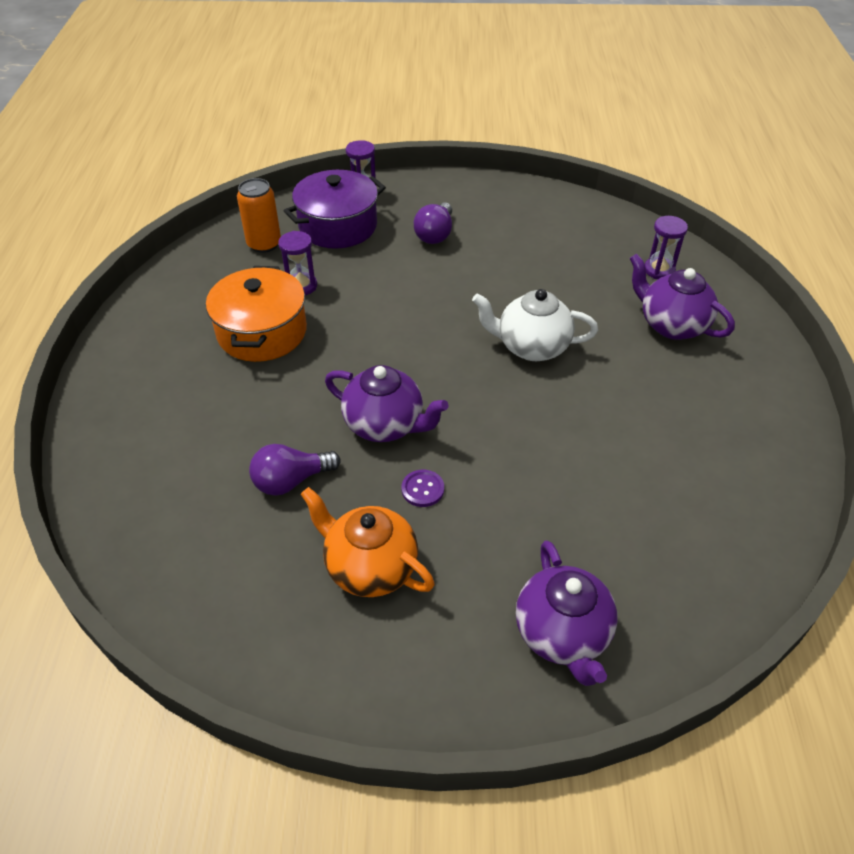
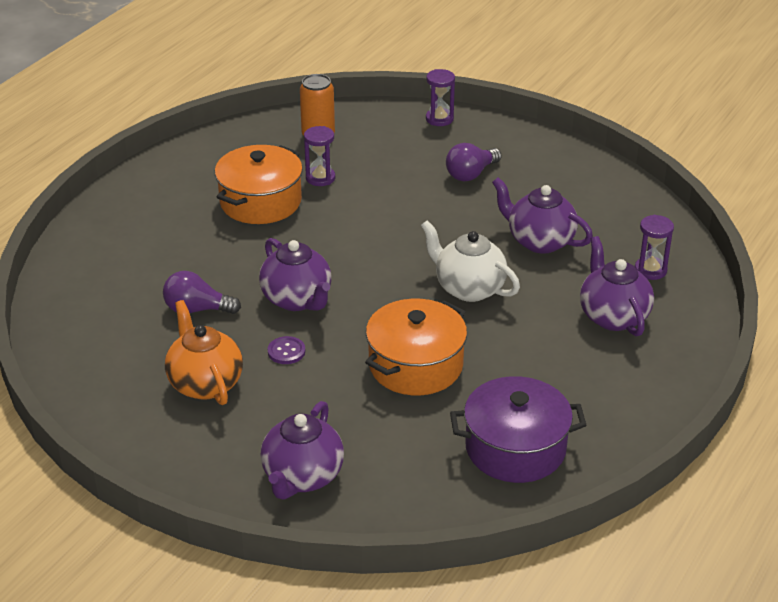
camera: 30 degrees right, 10 degrees down
purple pot [284,170,386,249] -> purple pot moved to [450,376,586,483]
none -> orange pot [365,299,467,395]
none -> purple teapot [492,177,593,254]

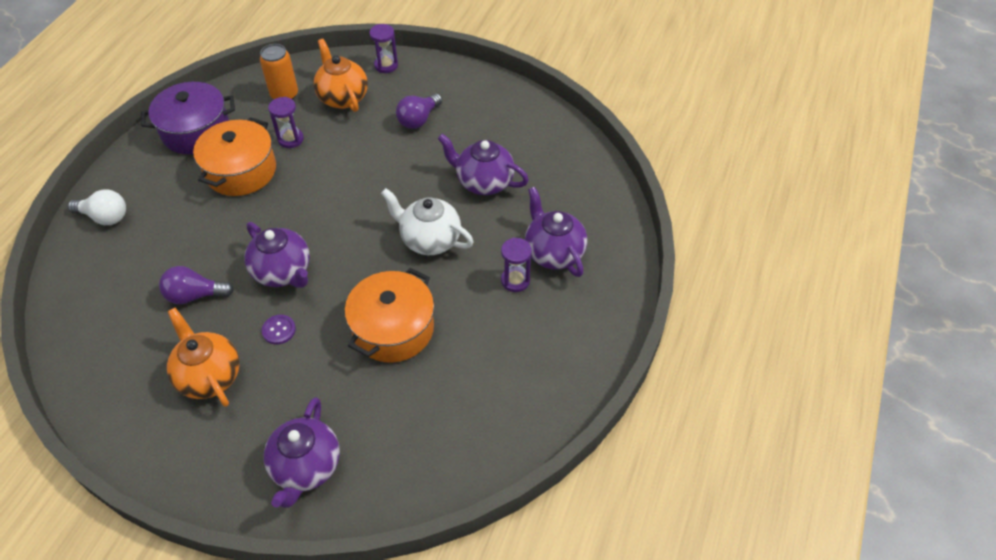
camera: 10 degrees left, 15 degrees up
purple pot [450,376,586,483] -> purple pot moved to [141,82,235,154]
purple hourglass [635,215,674,280] -> purple hourglass moved to [501,238,532,292]
none -> white light bulb [68,189,126,225]
none -> orange teapot [313,39,368,112]

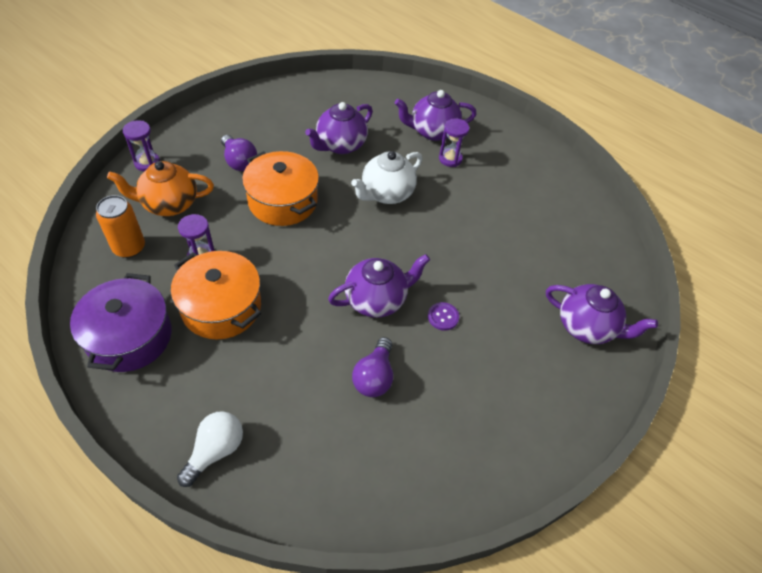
camera: 75 degrees left, 0 degrees up
orange teapot [167,308,240,407] -> none
orange pot [345,268,434,363] -> orange pot moved to [242,151,319,226]

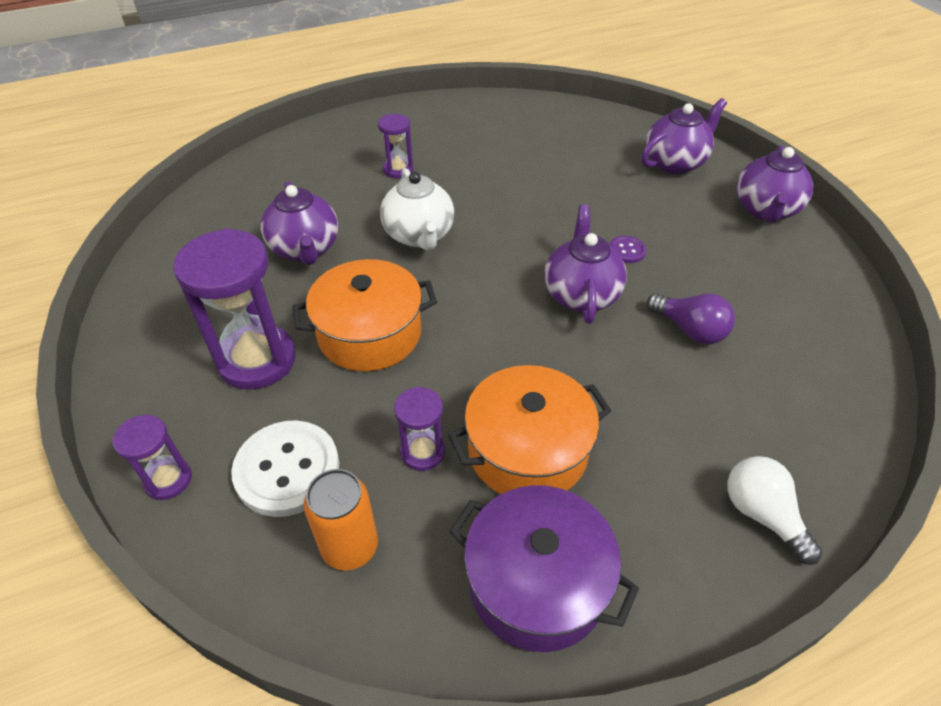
camera: 60 degrees left, 5 degrees down
orange teapot [107,161,214,216] -> white button [231,420,339,517]
purple light bulb [221,135,257,171] -> purple hourglass [173,228,296,390]
purple teapot [395,90,476,141] -> purple teapot moved to [736,145,814,223]

